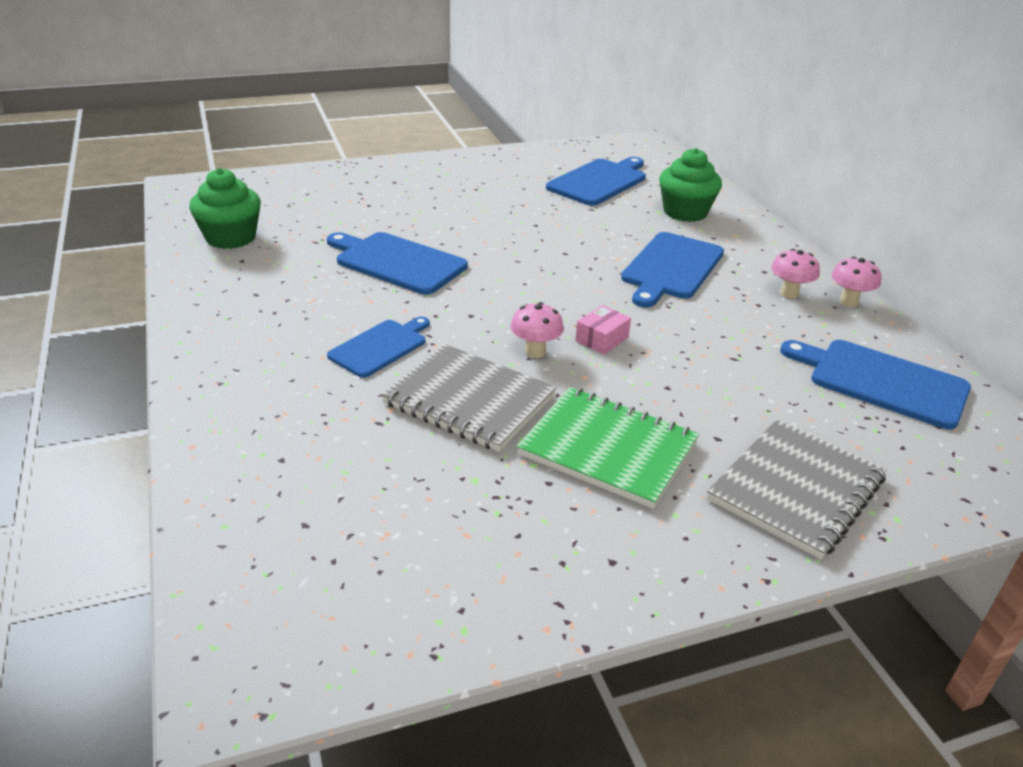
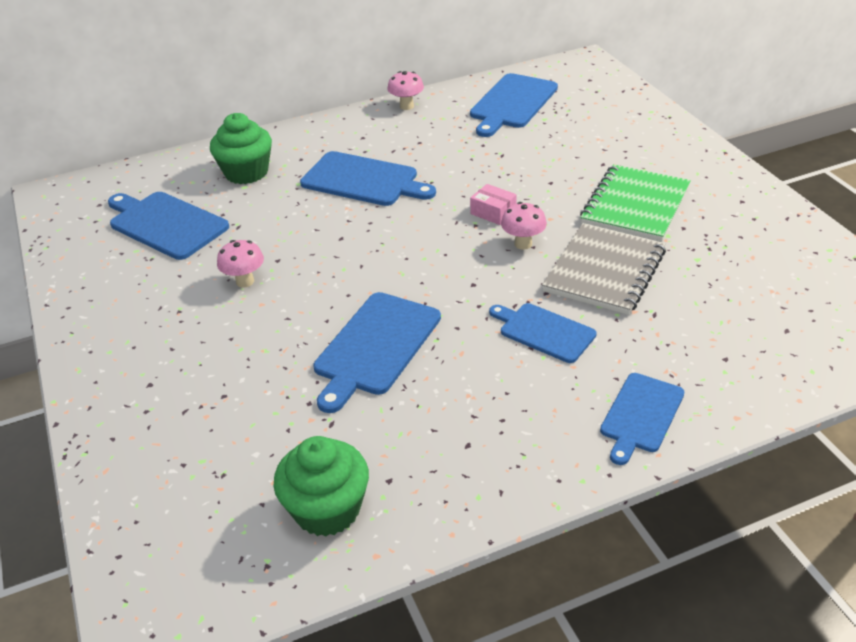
camera: 90 degrees left, 5 degrees up
grey notebook [707,419,887,560] -> none
pink mushroom [771,249,820,299] -> pink mushroom moved to [217,240,264,288]
none -> blue cutting board [600,373,685,465]

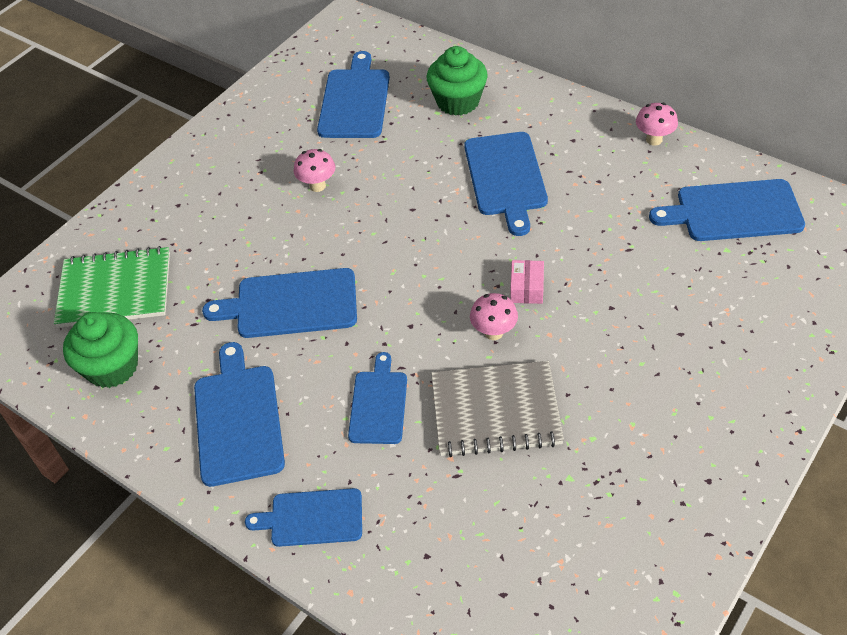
camera: 60 degrees right, 10 degrees up
green notebook [580,164,691,242] -> green notebook moved to [54,246,170,328]
none -> blue cutting board [194,342,285,487]

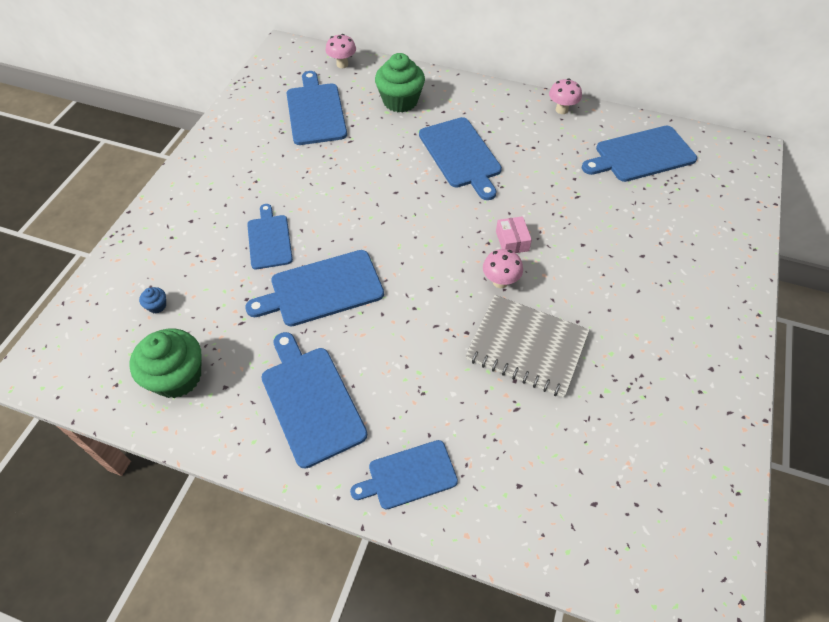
camera: 20 degrees left, 5 degrees up
green notebook [54,246,170,328] -> blue cupcake [139,287,166,313]
pink mushroom [294,149,335,192] -> pink mushroom moved to [326,34,356,68]
blue cutting board [348,352,407,444] -> blue cutting board moved to [247,204,293,269]
grey notebook [431,361,564,457] -> grey notebook turned 45 degrees clockwise [466,295,590,397]

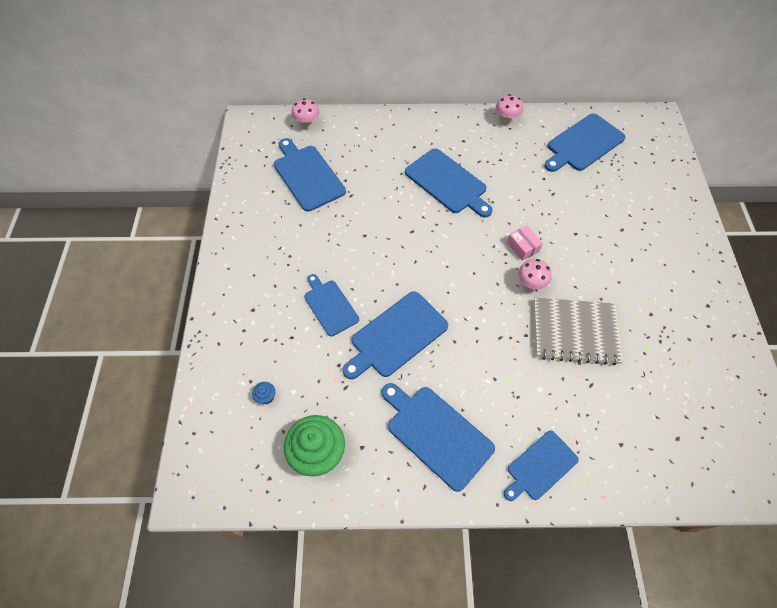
camera: 20 degrees left, 5 degrees up
green cupcake [375,53,425,113] -> none

